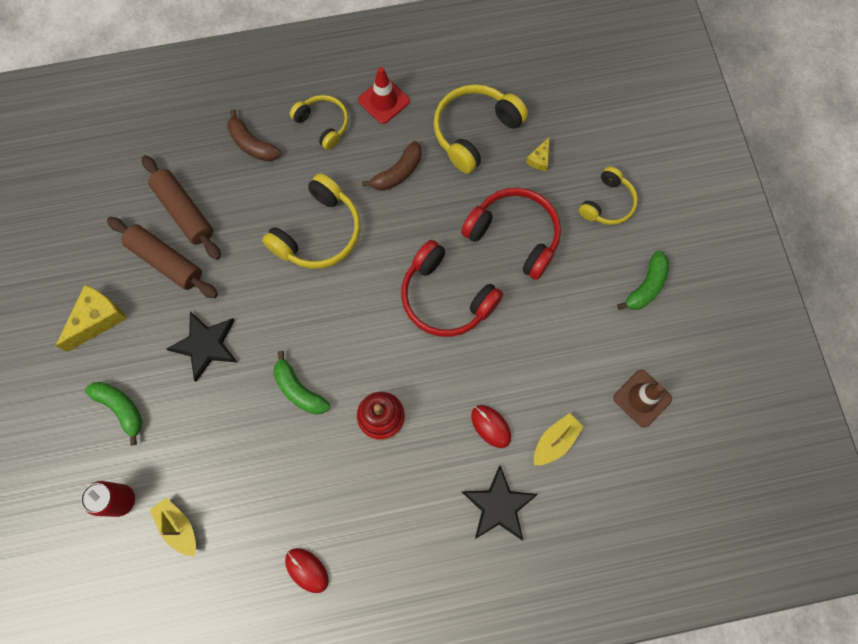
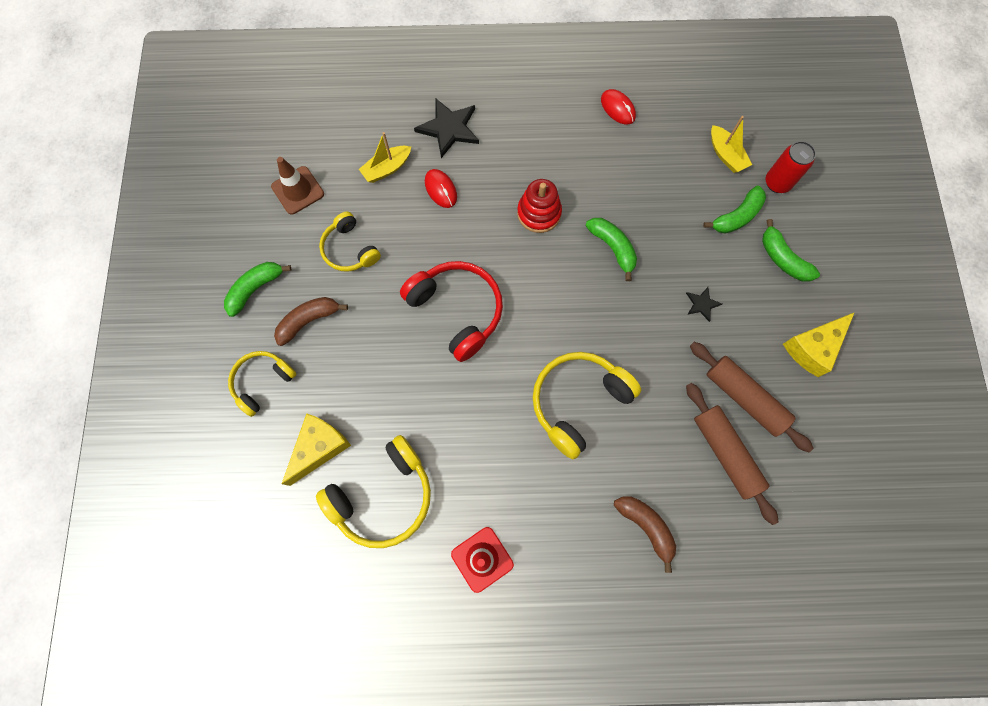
camera: 170 degrees left, 0 degrees up
black star [166,311,238,382] -> black star [686,287,722,322], size x0.51
yellow headphones [290,95,349,150] -> yellow headphones moved to [319,212,381,272]
brown banana [362,141,421,191] -> brown banana moved to [274,297,348,346]
red headphones [461,188,561,280] -> none
yellow cheese [526,137,549,171] -> yellow cheese [282,413,351,486], size x1.93
none -> green banana [703,186,766,234]

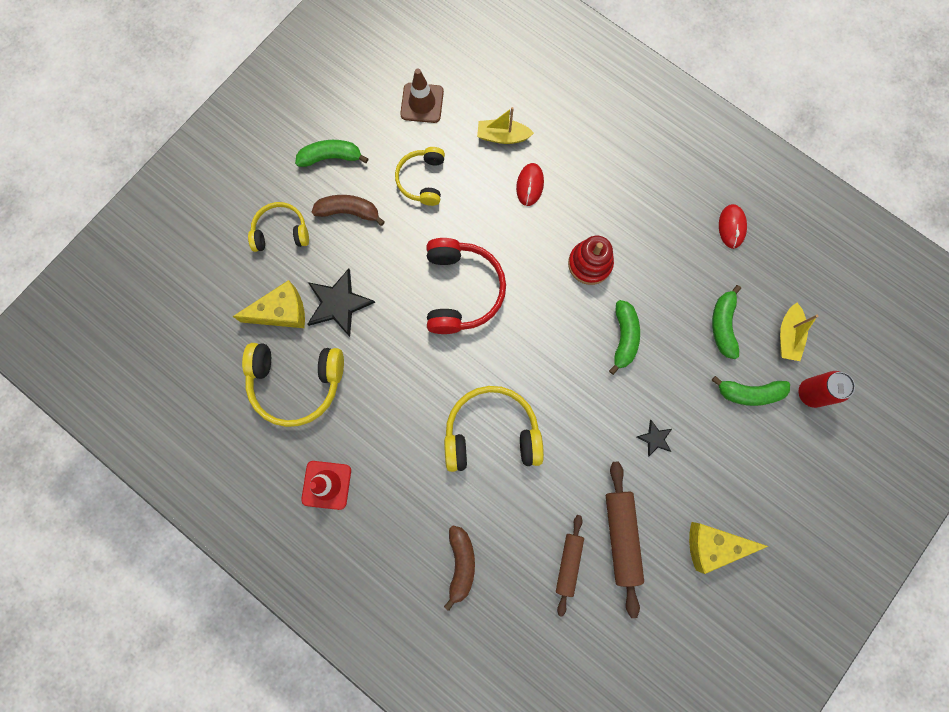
camera: 40 degrees right, 5 degrees up
black star [414,98,479,158] -> black star moved to [307,269,375,337]
brown rolling pin [686,383,778,525] -> brown rolling pin [556,515,584,617], size x0.65
green banana [762,219,820,282] -> green banana moved to [712,285,741,359]

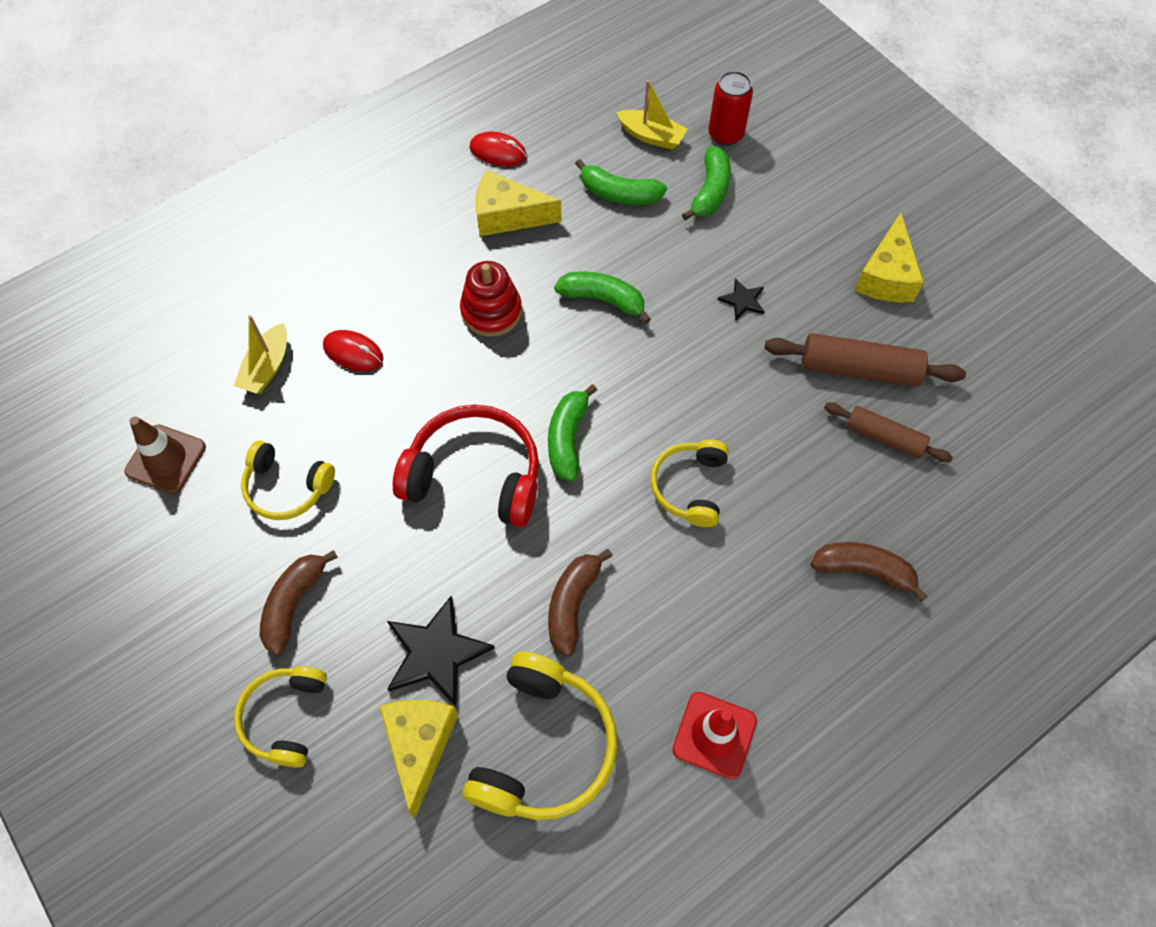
camera: 75 degrees left, 15 degrees down
green banana [295,140,368,167] -> green banana moved to [548,384,597,482]
yellow headphones [444,386,544,472] -> yellow headphones [651,439,729,527], size x0.63
none -> yellow cheese [476,170,562,236]
none -> brown banana [548,549,612,657]

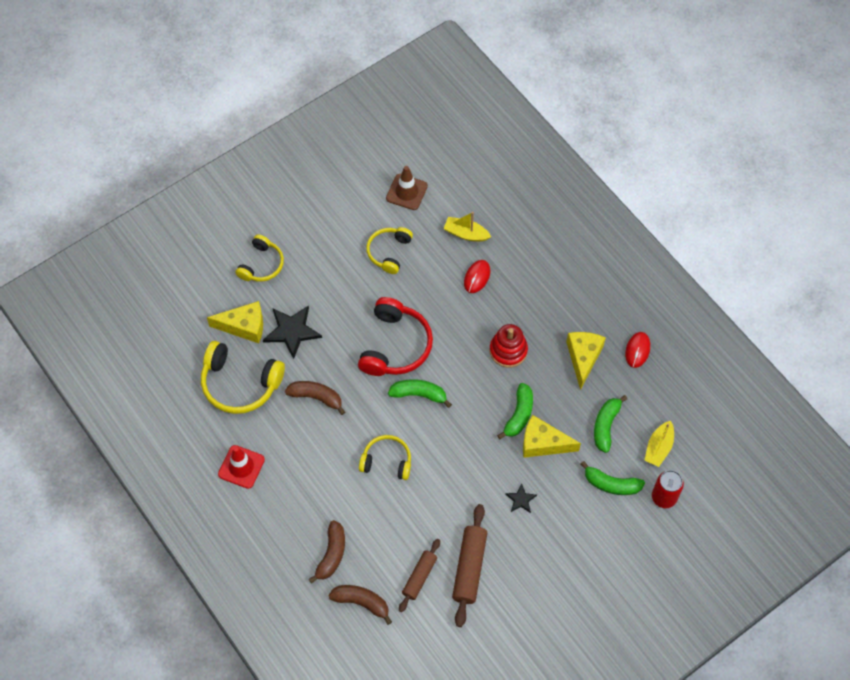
camera: 90 degrees right, 0 degrees up
yellow headphones [234,666,327,768] -> yellow headphones turned 105 degrees clockwise [235,234,284,282]
brown banana [260,550,338,656] -> brown banana moved to [328,585,392,625]
yellow cheese [854,213,924,302] -> yellow cheese moved to [523,415,581,458]

